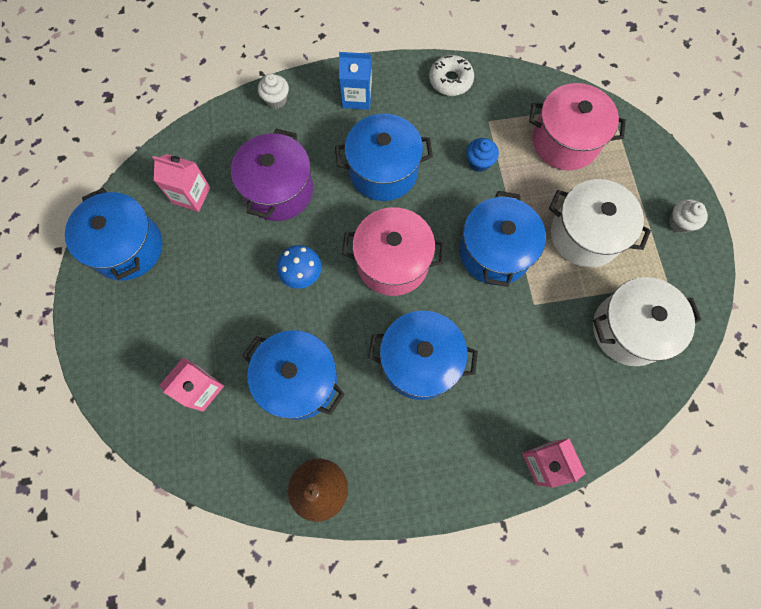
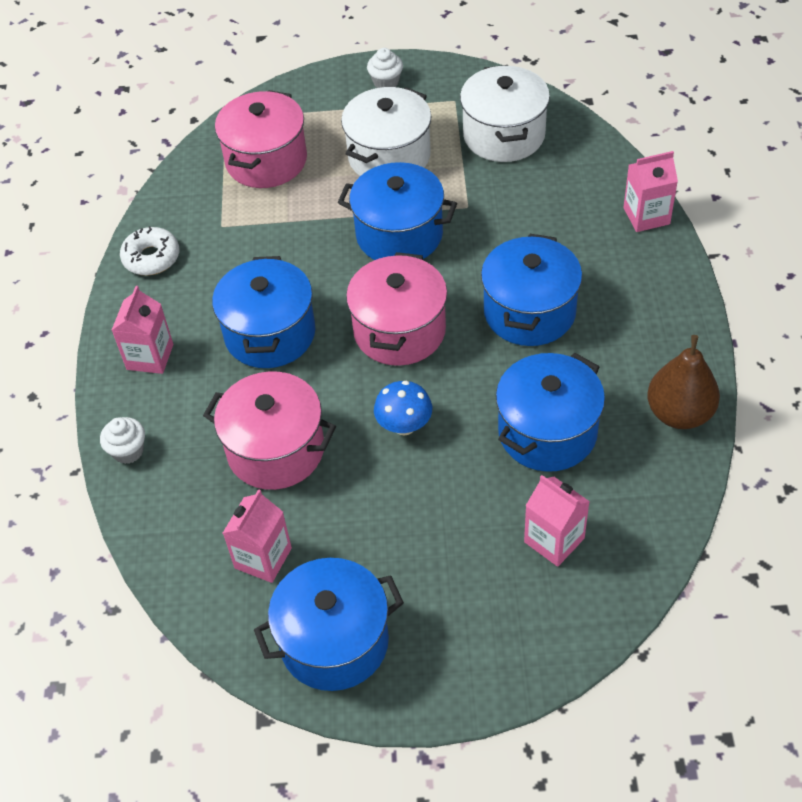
camera: 80 degrees left, 20 degrees down
purple pot [231,129,313,221] -> pink pot [203,372,336,490]
blue carton [339,52,372,110] -> pink carton [111,286,173,374]
blue cupcake [466,138,499,172] -> none

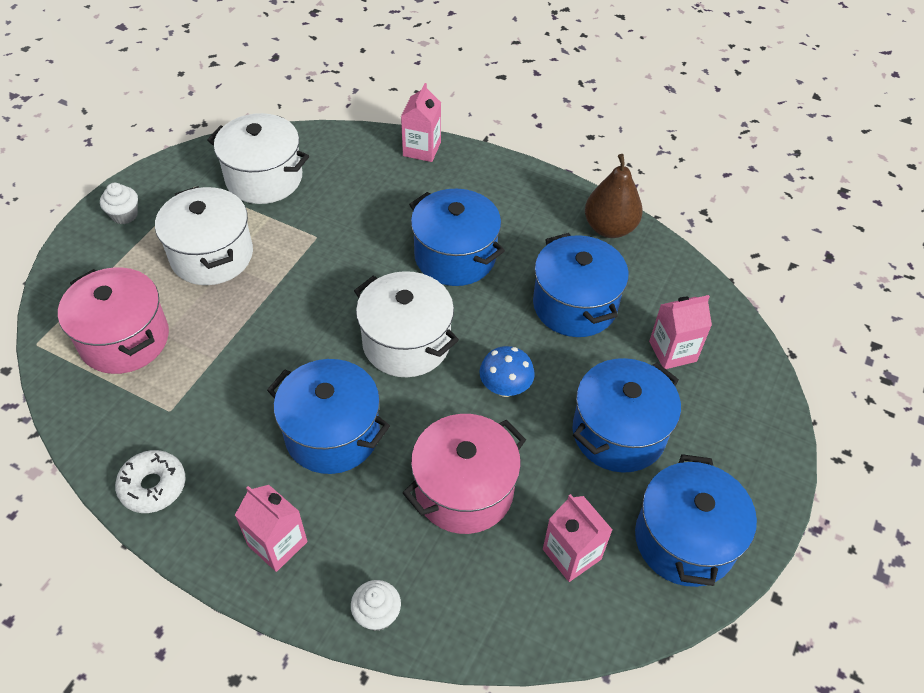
camera: 65 degrees left, 0 degrees up
blue pot [338,162,457,260] -> blue pot moved to [573,358,681,473]
pink pot [346,252,447,366] -> white pot [354,271,459,377]

